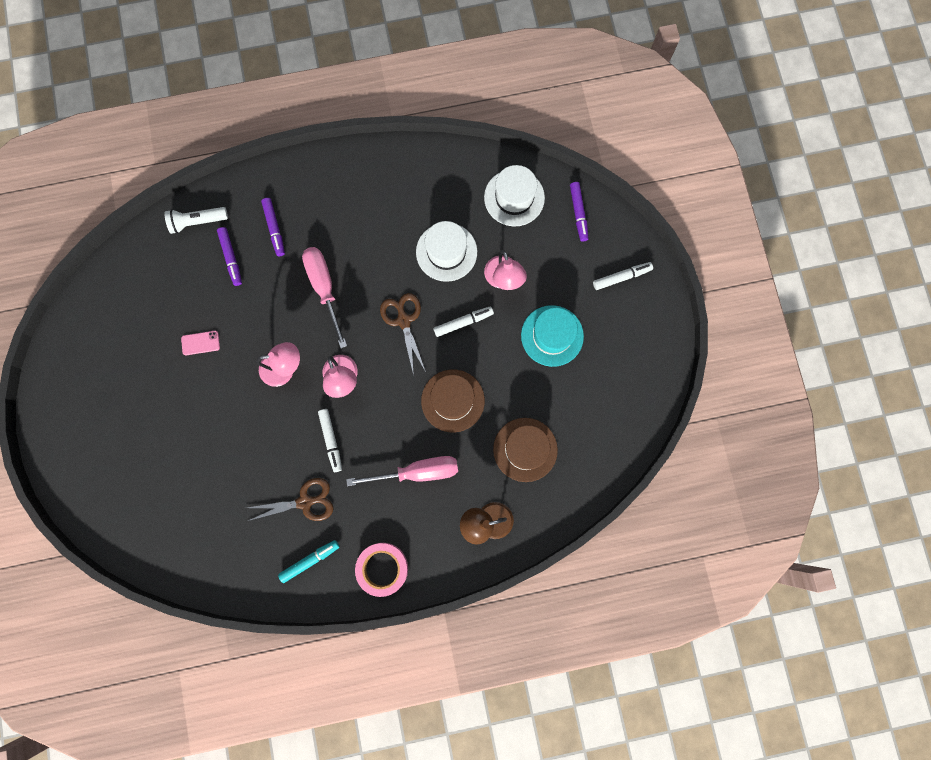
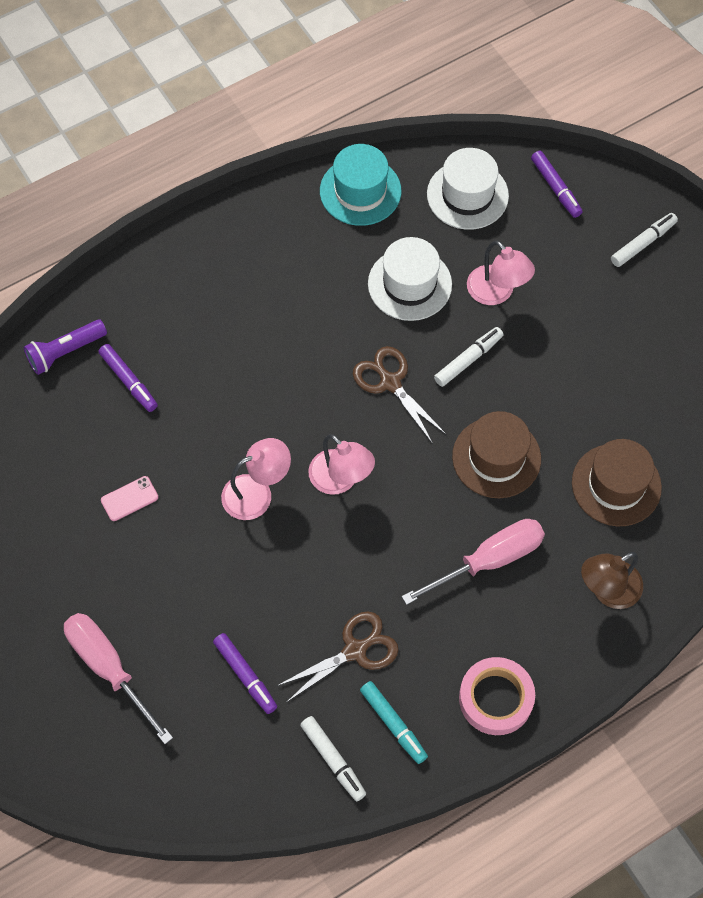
camera: 20 degrees left, 15 degrees down
white flashlight [164,207,228,234] -> purple flashlight [24,320,107,375]
purple marker [261,198,285,256] -> purple marker moved to [213,633,277,714]
turquoise marker [278,540,339,583] -> turquoise marker turned 105 degrees clockwise [360,681,428,764]
pink screwdriver [302,247,347,348] -> pink screwdriver moved to [64,613,173,744]
white marker [318,409,342,472] -> white marker moved to [300,716,366,801]
turquoise hat [521,305,584,367] -> turquoise hat moved to [320,144,401,226]

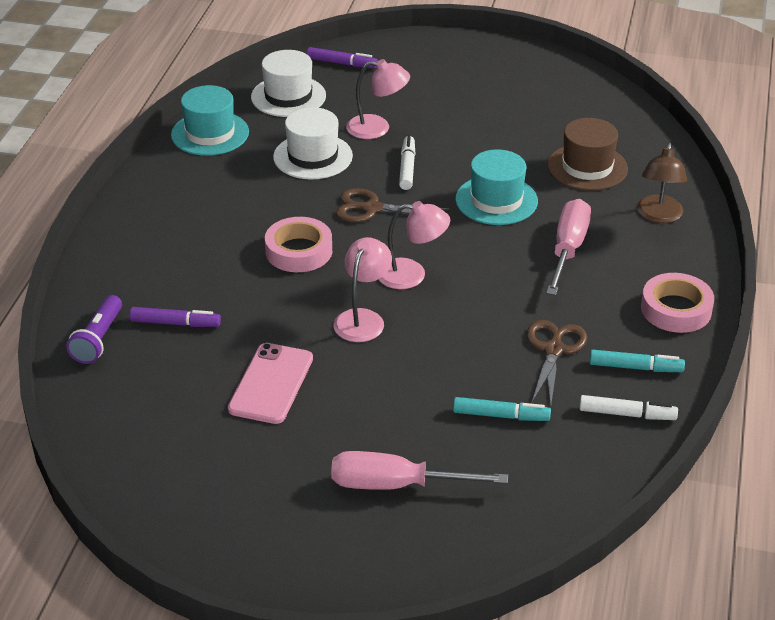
camera: 45 degrees left, 25 degrees down
pink phone [101,476,158,521] -> pink phone [228,343,313,424], size x1.88
purple marker [213,633,277,714] -> turquoise marker [453,397,551,421]
brown hat [452,411,541,498] -> turquoise hat [455,149,538,225]
white marker [611,213,678,267] -> none
none -> pink tape [265,217,332,272]

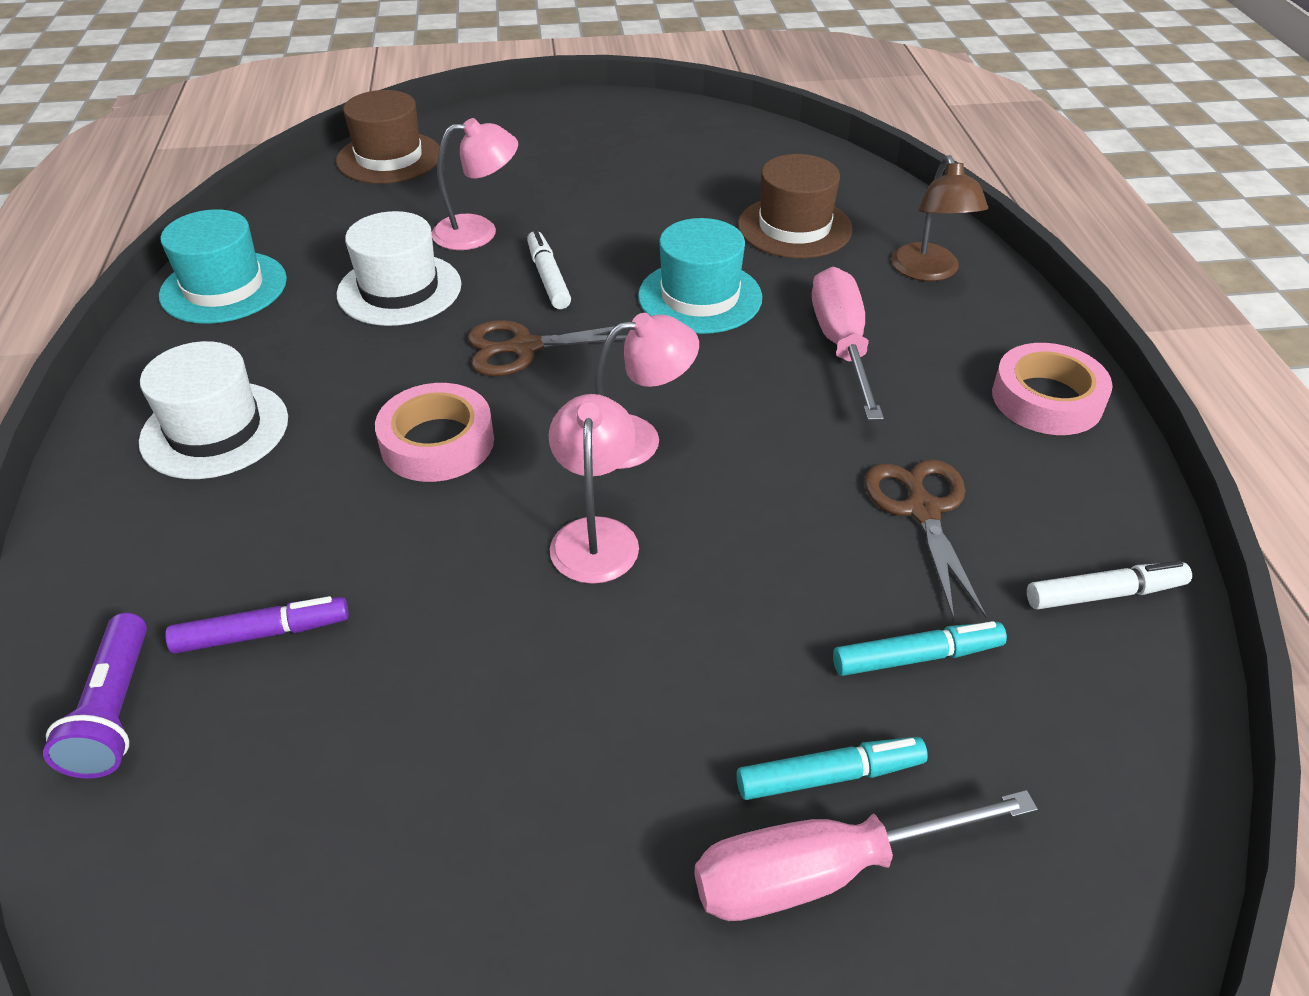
camera: 20 degrees left, 5 degrees up
pink phone [228,343,313,424] -> none
white hat [251,50,326,117] -> white hat moved to [139,341,288,479]
purple marker [307,47,378,68] -> brown hat [336,90,440,184]
turquoise marker [590,350,685,372] -> turquoise marker moved to [736,737,928,800]

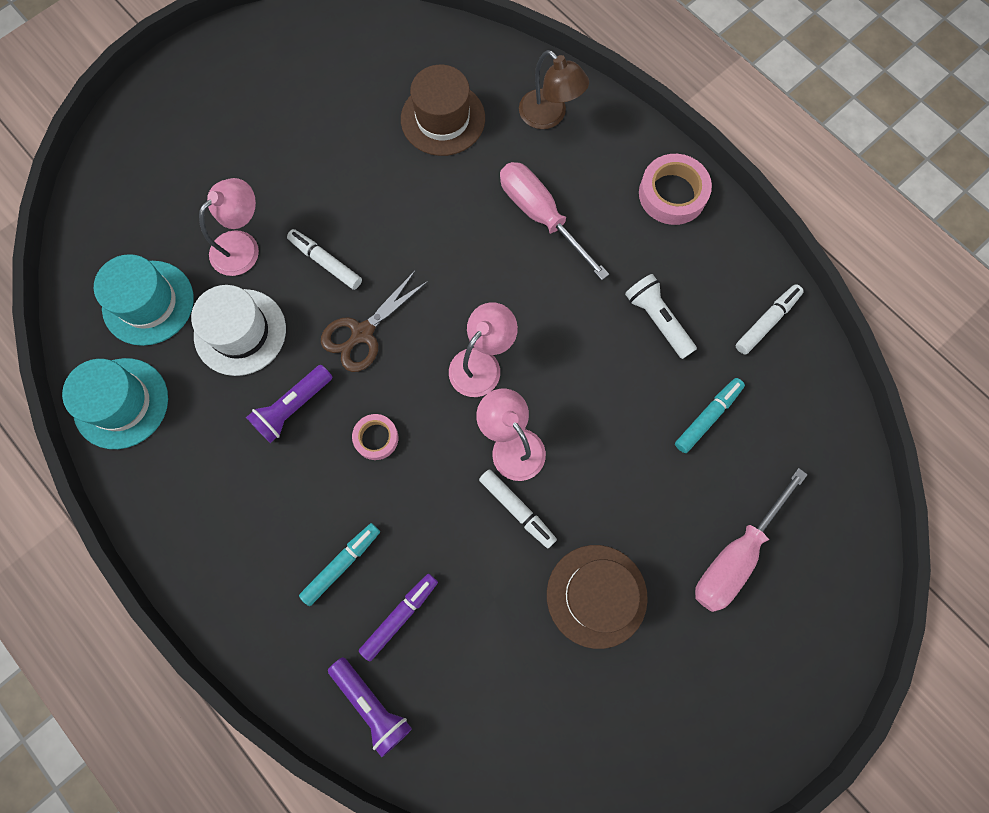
camera: 35 degrees left, 30 degrees up
white hat [139,341,288,479] -> none
brown hat [336,90,440,184] -> brown hat moved to [547,545,648,649]
pink tape [375,383,494,482] -> pink tape [352,414,398,460], size x0.60
turquoise hat [638,218,762,334] -> turquoise hat moved to [94,254,194,346]
turquoise marker [736,737,928,800] -> turquoise marker moved to [299,523,380,606]
brown scissors [864,459,987,620] -> white flashlight [625,274,697,359]
none -> purple flashlight [246,365,332,443]
none -> white marker [479,469,557,548]

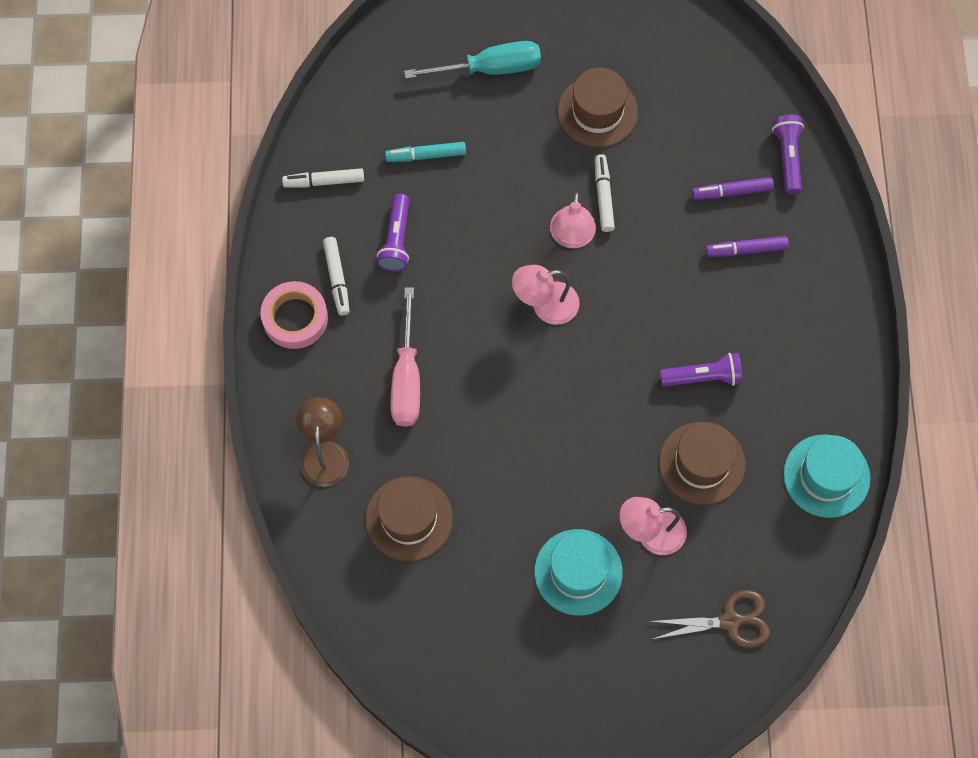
camera: 140 degrees left, 5 degrees down
turquoise hat [94,254,194,346] -> turquoise hat moved to [534,529,623,616]
white hat [191,285,286,376] -> brown hat [659,422,746,505]
white marker [287,229,362,290] -> white marker moved to [323,237,350,316]
turquoise marker [299,523,380,606] -> purple marker [705,236,789,257]
brown scissors [321,270,428,372] -> brown scissors moved to [648,590,770,648]
pink tape [352,414,398,460] -> none
white flashlight [625,274,697,359] -> purple flashlight [377,194,409,272]
pink screwdriver [695,468,808,612] -> turquoise screwdriver [404,41,541,79]

